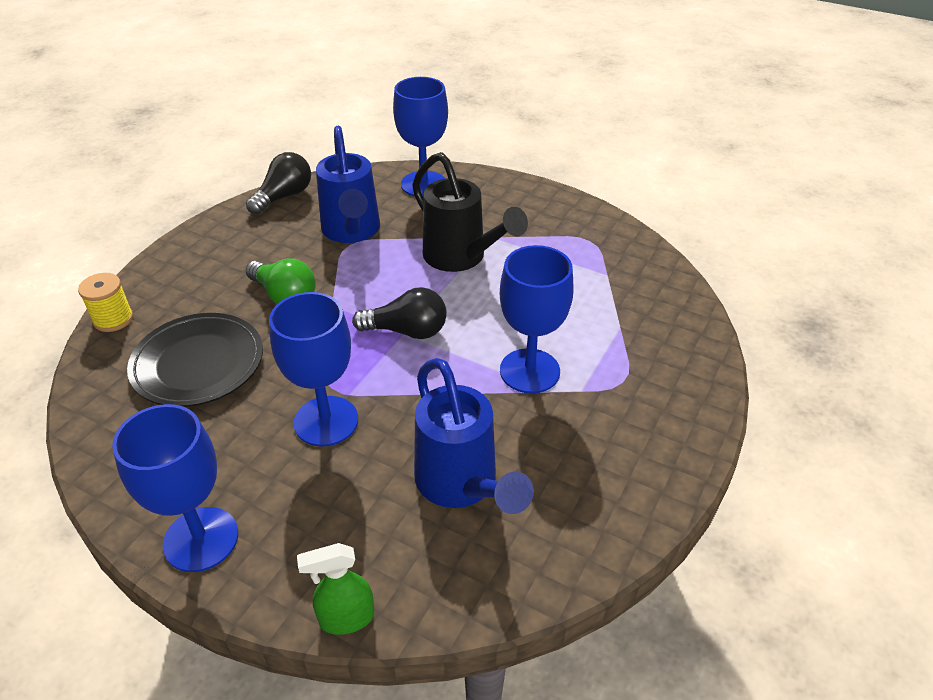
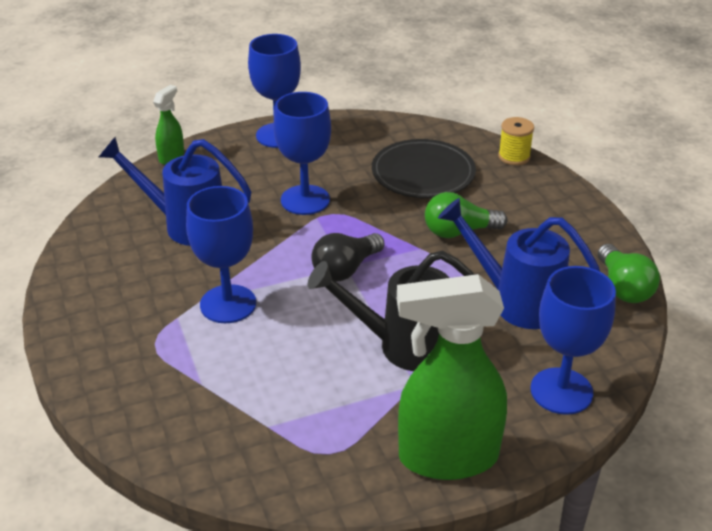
camera: 130 degrees right, 5 degrees down
black light bulb [246,152,311,214] -> green light bulb [598,244,660,303]
none -> green spray bottle [397,274,507,480]

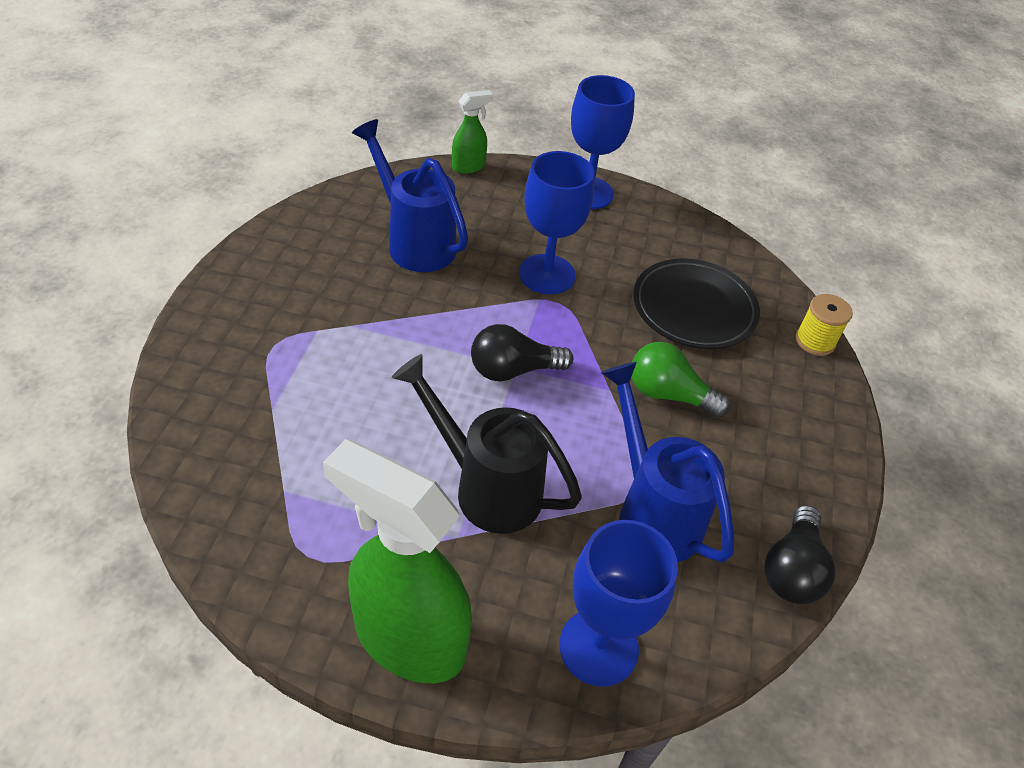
camera: 30 degrees right, 10 degrees up
blue goblet [186,186,256,323] -> none
green light bulb [598,244,660,303] -> black light bulb [764,505,836,604]

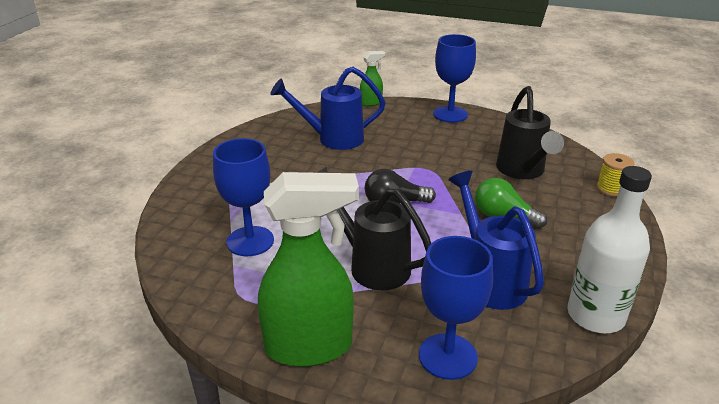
camera: 10 degrees right, 15 degrees down
green spray bottle [323,439,472,683] -> green spray bottle turned 135 degrees clockwise [258,172,359,367]
blue watering can [352,119,468,272] -> blue watering can turned 60 degrees counterclockwise [270,67,385,150]
blue goblet [519,151,594,294] -> blue goblet moved to [213,138,274,256]
black plate [633,258,760,349] -> black watering can [496,86,564,179]
black light bulb [764,505,836,604] -> white bottle [567,166,652,333]

